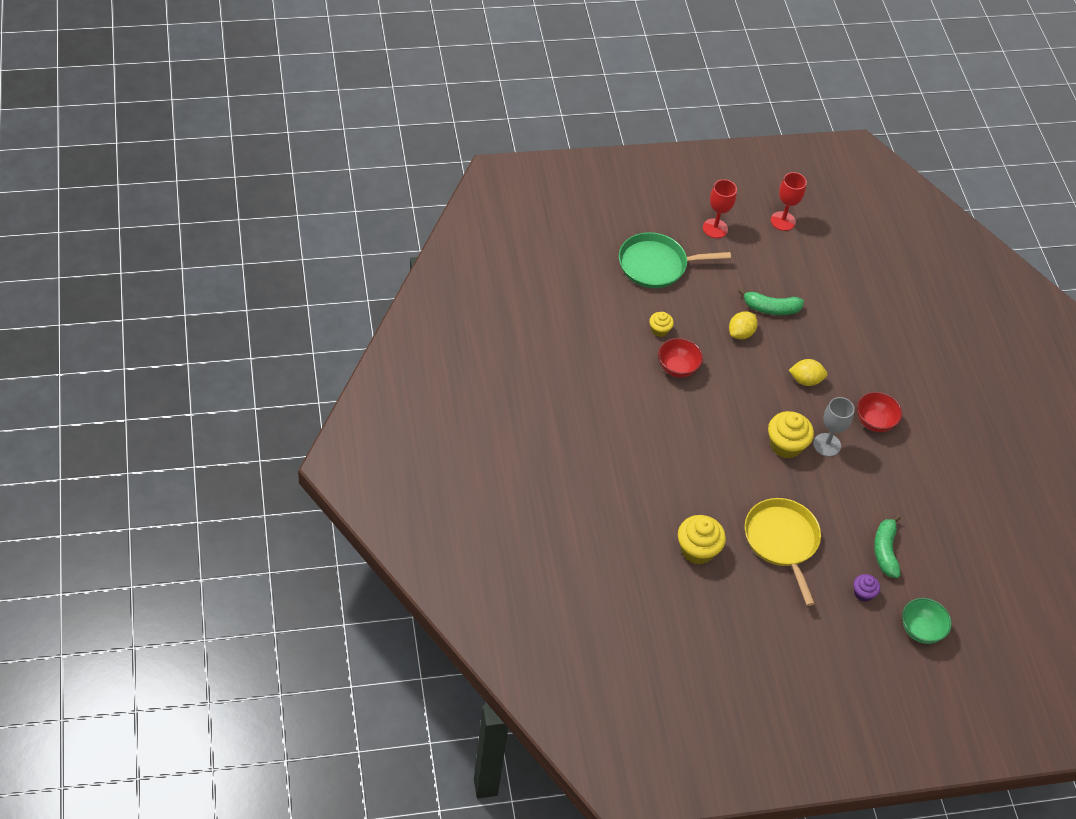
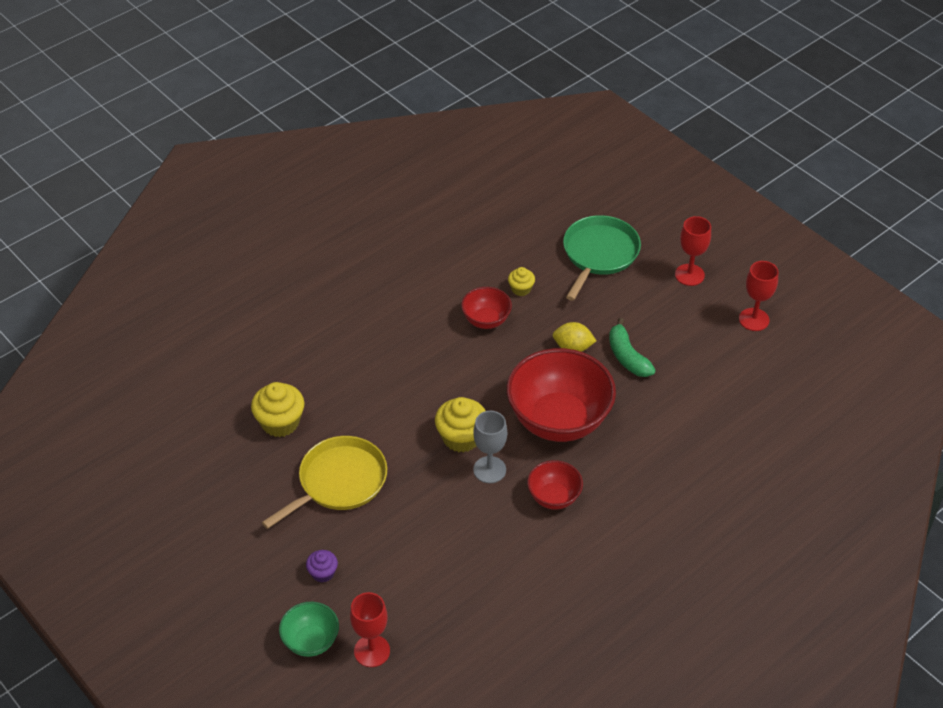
camera: 65 degrees right, 5 degrees down
green pan [619,232,731,288] -> green pan turned 60 degrees clockwise [563,215,641,301]
yellow lemon [789,359,828,386] -> red bowl [507,348,616,442]
green banana [874,514,901,578] -> none
none -> red goblet [350,592,390,667]

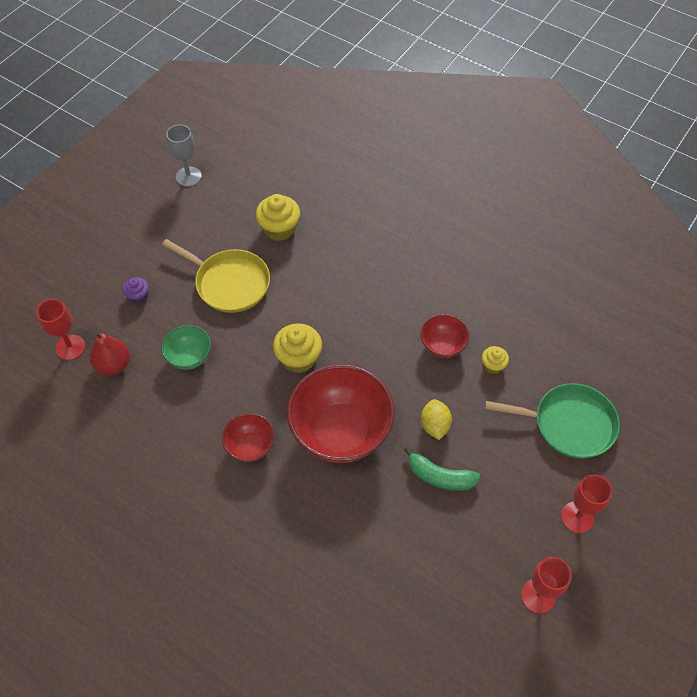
camera: 75 degrees right, 10 degrees up
green bowl [279,602,339,657] -> green bowl moved to [161,325,211,370]
grey goblet [473,411,507,483] -> grey goblet moved to [166,124,202,187]
green banana [609,318,656,377] -> green banana turned 120 degrees counterclockwise [404,446,481,491]
none -> red pear [89,332,130,376]

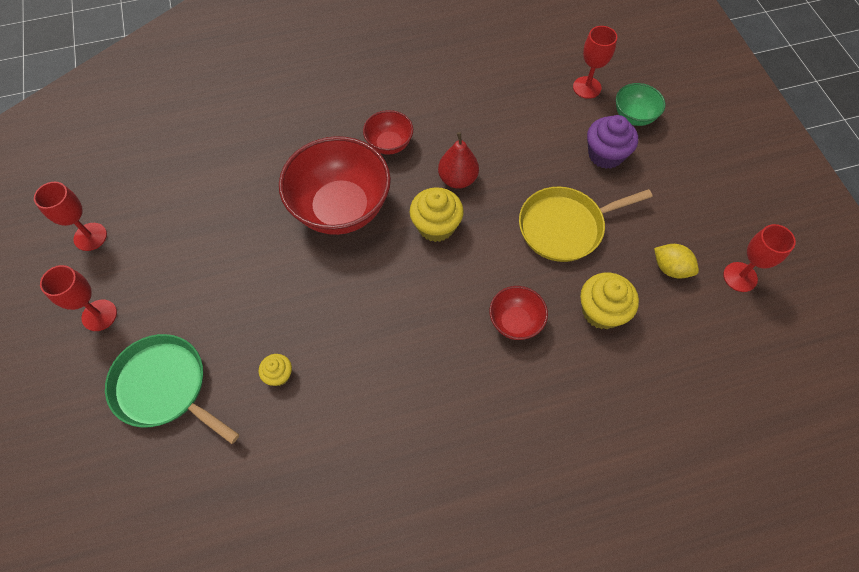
camera: 130 degrees right, 5 degrees up
red pear [89,332,130,376] -> red pear moved to [438,132,479,189]
purple cupcake [123,277,149,304] -> purple cupcake [587,115,638,169], size x1.80
green bowl [161,325,211,370] -> green bowl moved to [616,83,665,126]
grey goblet [166,124,202,187] -> red goblet [723,224,796,292]
green banana [404,446,481,491] -> none
red bowl [420,314,469,358] -> red bowl moved to [489,286,548,340]
yellow lemon [421,399,452,440] -> yellow lemon moved to [654,244,699,279]
green pan [485,383,620,459] -> green pan turned 75 degrees clockwise [105,334,239,444]

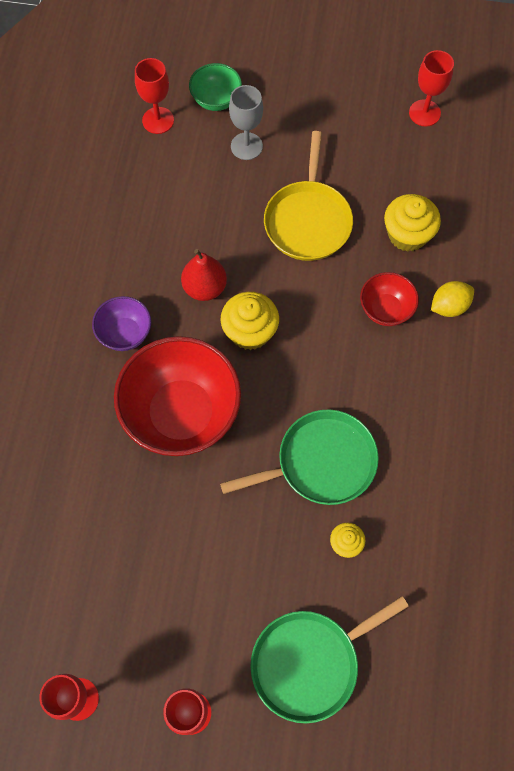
camera: 65 degrees left, 5 degrees up
red bowl [363,110,413,155] -> purple bowl [92,296,151,351]
purple cupcake [587,115,638,169] -> grey goblet [229,85,263,160]
yellow lemon [654,244,699,279] -> yellow lemon moved to [431,281,474,317]
none -> green pan [220,410,379,505]

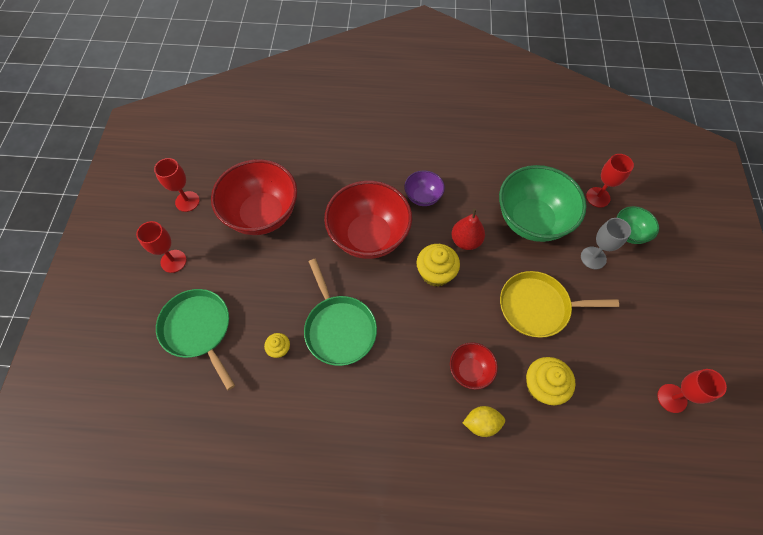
camera: 85 degrees right, 5 degrees down
yellow lemon [431,281,474,317] -> yellow lemon turned 60 degrees counterclockwise [463,406,505,437]
none -> red bowl [211,159,297,235]
none -> green bowl [499,165,587,242]

